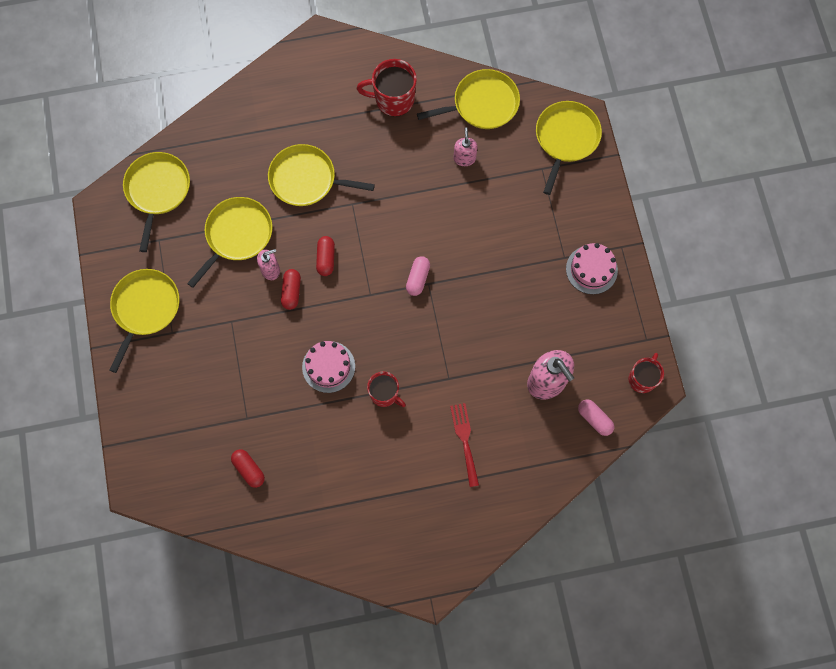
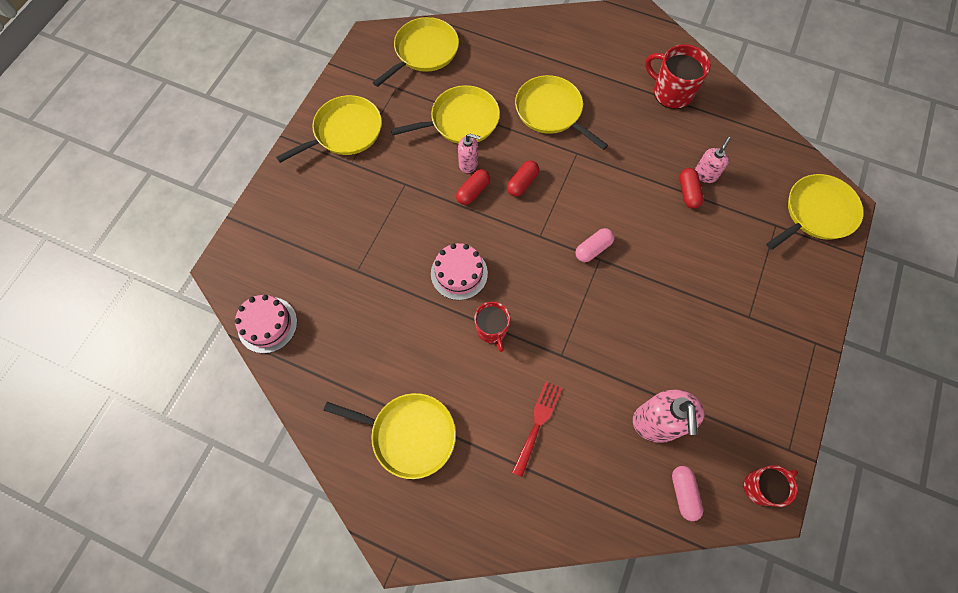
camera: 35 degrees right, 5 degrees down
red capsule [231,449,265,488] -> red capsule moved to [679,168,704,209]
yellow pan [417,69,520,129] -> yellow pan moved to [324,393,456,479]
pink cake [566,243,618,294] -> pink cake moved to [235,295,297,354]

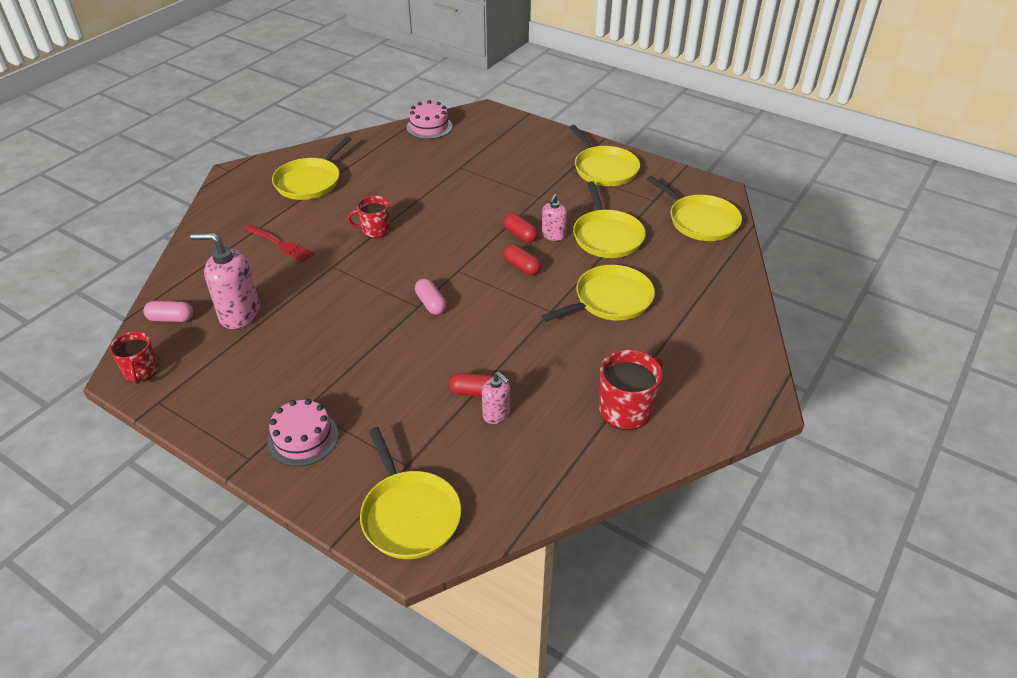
camera: 100 degrees right, 25 degrees down
pink cake [431,243,488,300] -> pink cake moved to [268,399,338,467]

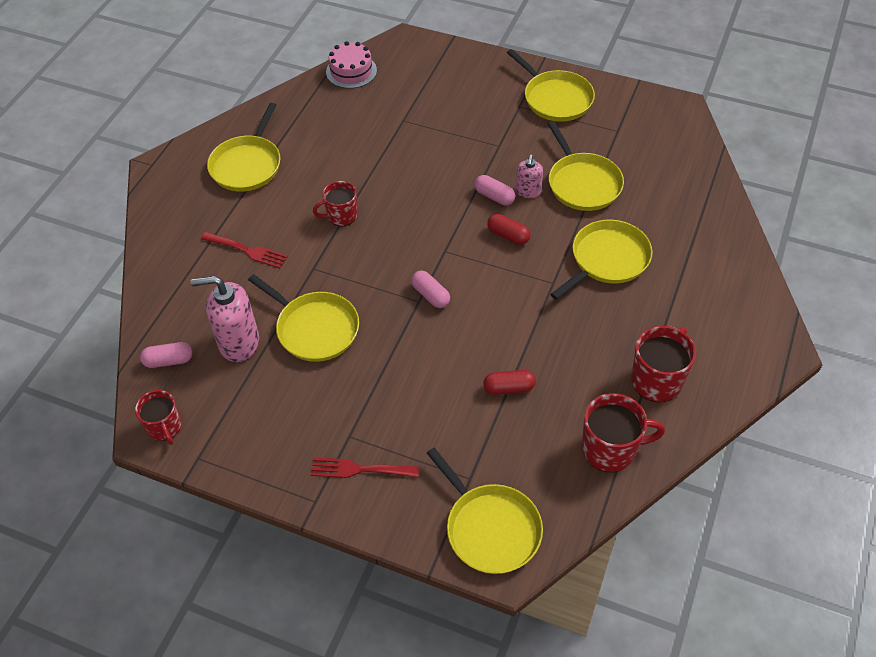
camera: 10 degrees left, 10 degrees up
pink cake [268,399,338,467] -> red fork [311,458,419,478]
pink soap dispenser [482,371,510,424] -> none
red capsule [503,213,538,243] -> pink capsule [474,175,515,205]
yellow pan [647,176,742,241] -> yellow pan moved to [248,274,359,362]
none -> red mug [582,393,665,472]

